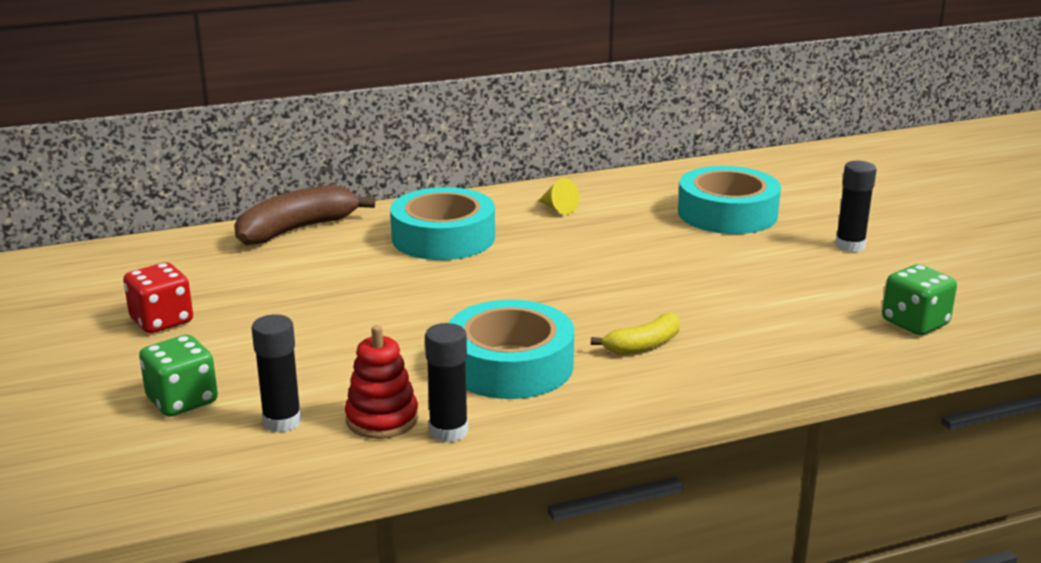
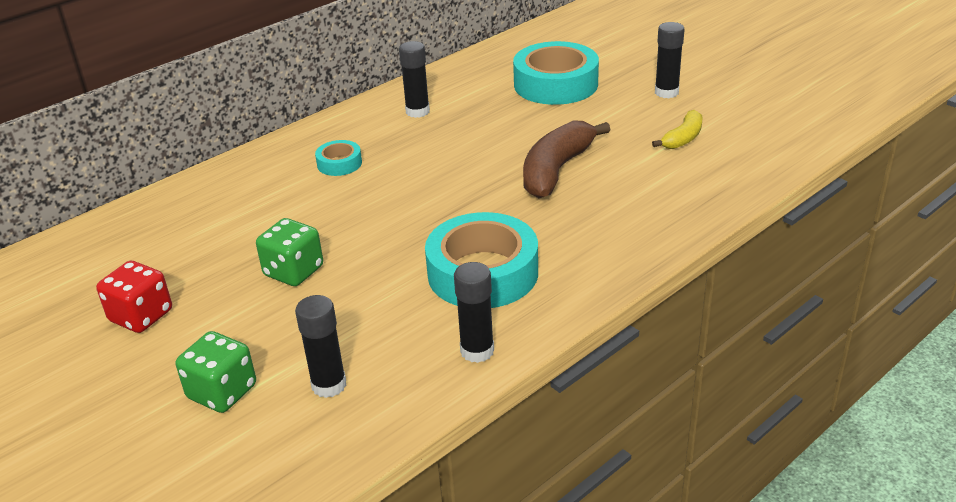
camera: 20 degrees left, 10 degrees up
brown banana [234,185,375,245] -> brown banana moved to [523,120,610,198]
red stacking toy [345,325,419,439] -> none
turquoise tape [390,187,495,260] -> turquoise tape [315,140,362,176], size x0.48
yellow cone [538,178,579,215] -> black glue stick [399,41,430,118]
yellow banana [591,313,680,354] -> yellow banana moved to [652,110,702,149]
green dice [882,264,957,335] -> green dice moved to [256,218,323,286]

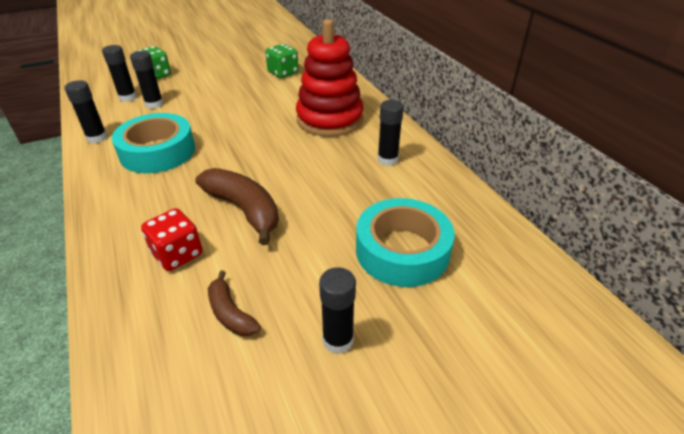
camera: 105 degrees right, 5 degrees up
red dice [96,261,172,333] -> red dice moved to [141,208,202,271]
green dice [256,218,323,286] -> green dice moved to [265,44,299,78]
turquoise tape [315,140,362,176] -> red stacking toy [296,19,364,137]
yellow banana [652,110,702,149] -> brown banana [208,271,261,336]
none -> black glue stick [130,51,164,109]

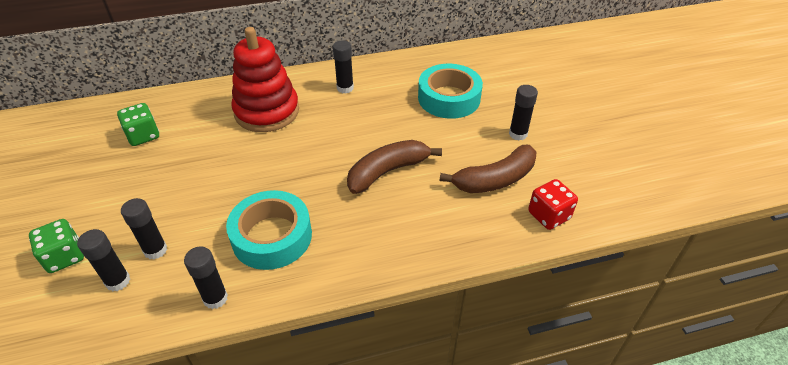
camera: 80 degrees left, 5 degrees up
red dice [141,208,202,271] -> red dice moved to [528,179,578,230]
brown banana [208,271,261,336] -> brown banana [440,145,536,193], size x1.77

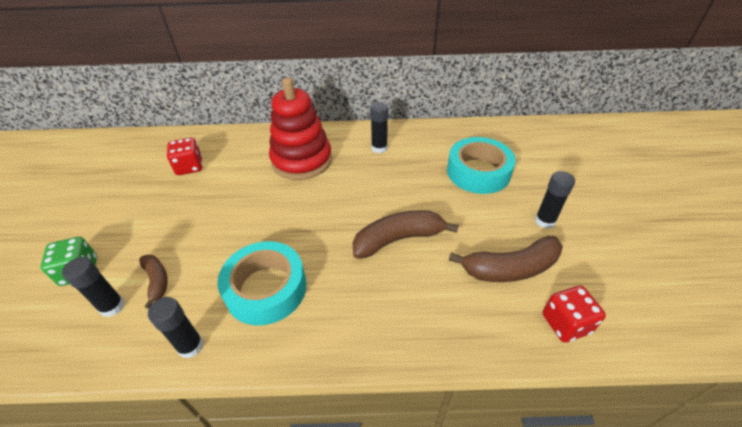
camera: 15 degrees right, 0 degrees up
green dice [117,103,159,146] -> red dice [167,138,202,175]
black glue stick [121,198,167,260] -> brown banana [139,255,168,309]

